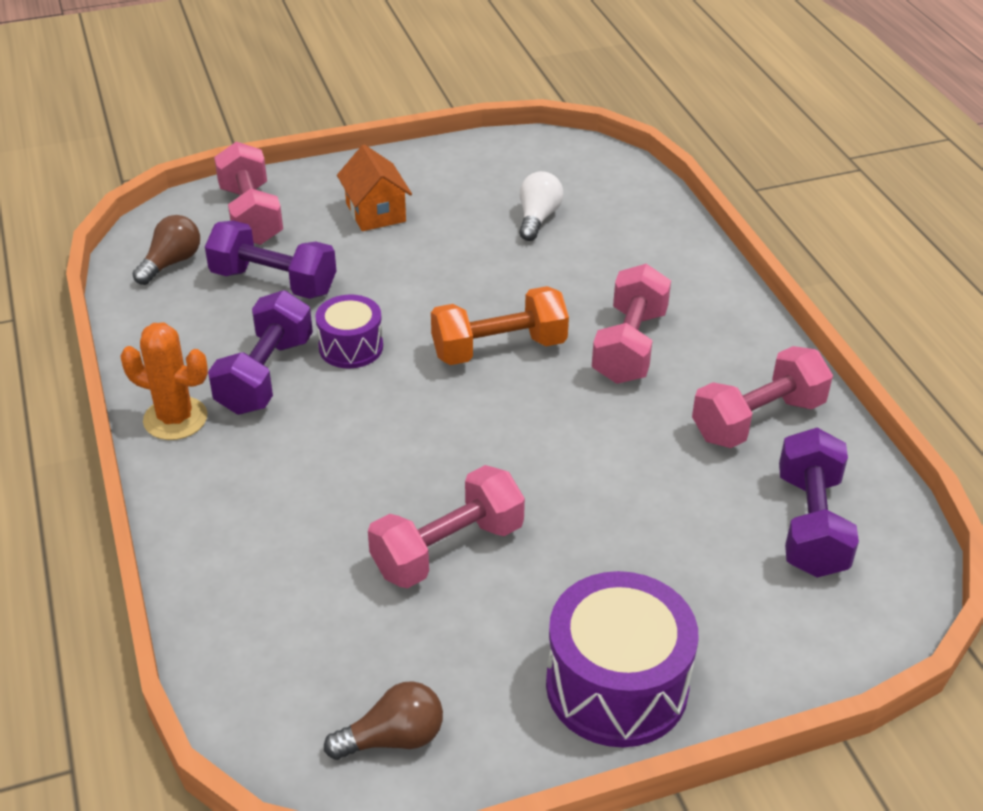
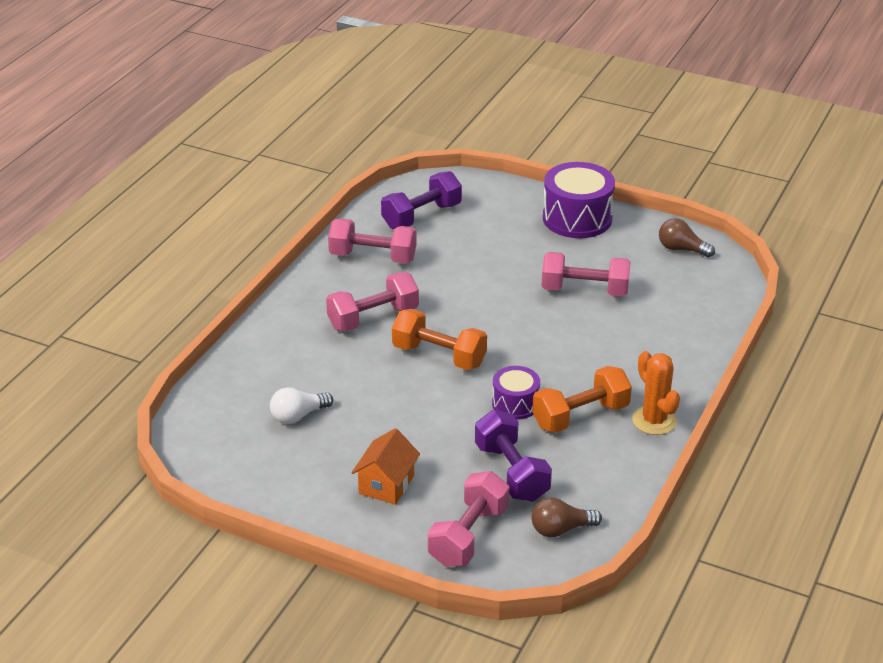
camera: 135 degrees left, 5 degrees down
purple dumbbell [208,290,313,415] -> orange dumbbell [532,366,632,433]

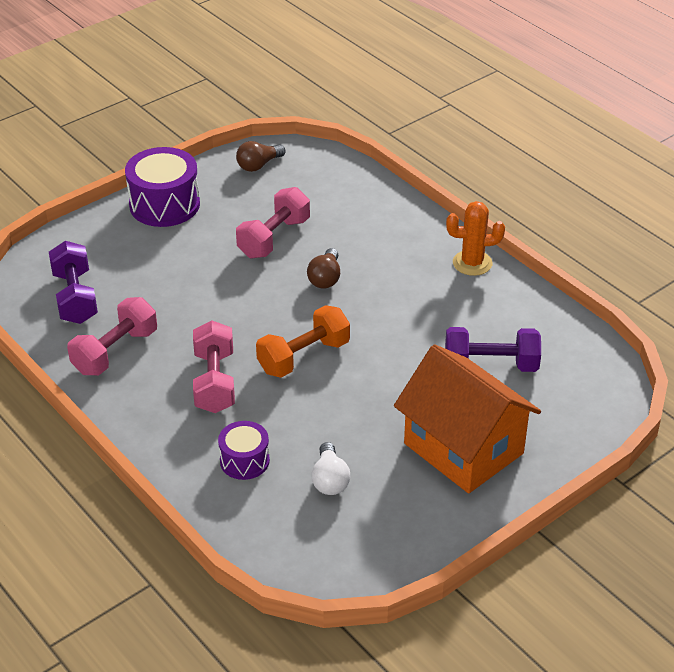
camera: 65 degrees left, 5 degrees up
orange house [352,428,420,505] -> orange house [394,344,541,493], size x2.00
pink dumbbell [428,471,509,567] -> none
purple drum [492,366,540,420] -> purple drum moved to [218,421,270,480]
brown light bulb [531,497,602,537] -> brown light bulb moved to [307,248,340,289]
orange dumbbell [532,366,632,433] -> none

